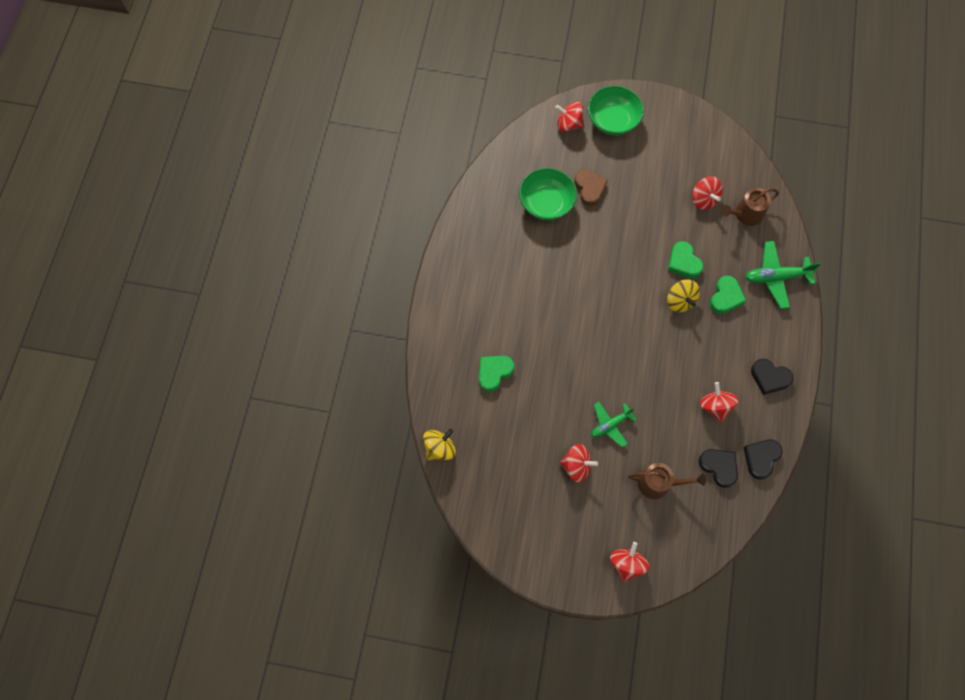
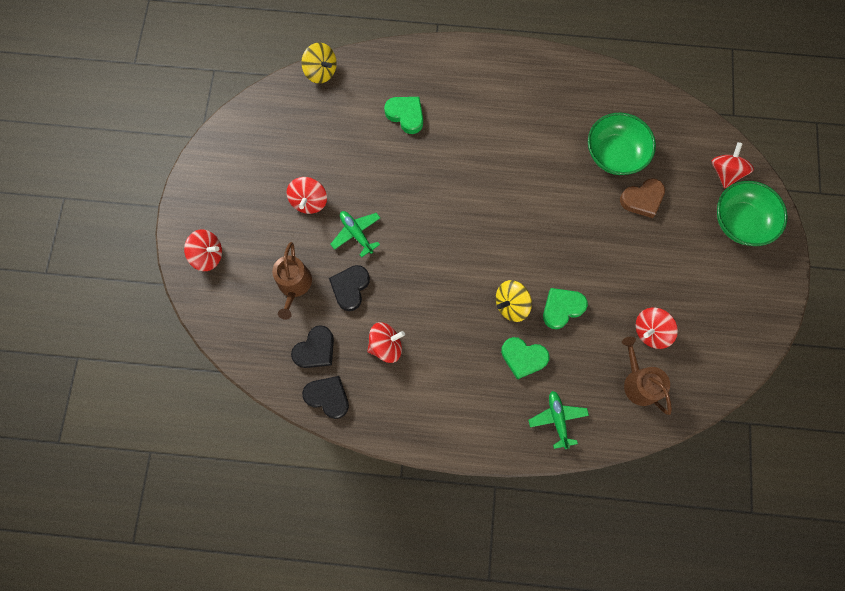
camera: 85 degrees right, 5 degrees up
green plane [745,241,821,309] -> green plane [528,391,589,449], size x0.67
black heart [751,359,794,395] -> black heart moved to [329,265,370,311]

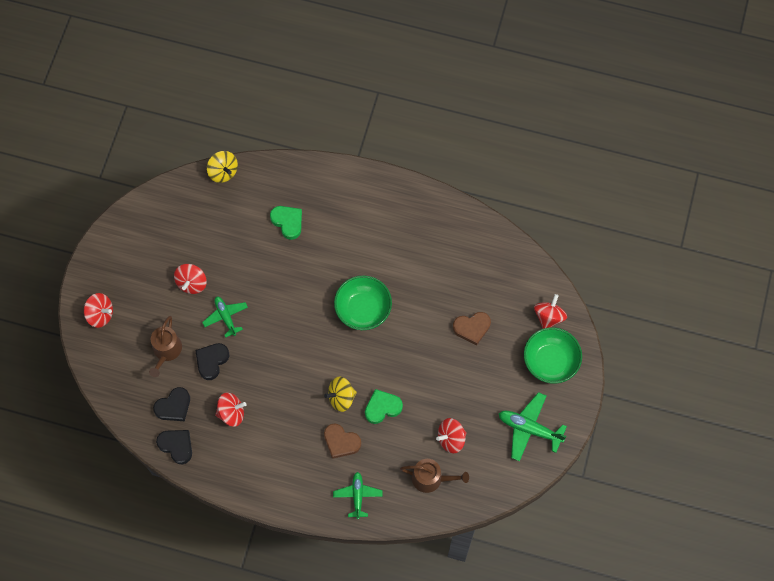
camera: 10 degrees right, 5 degrees down
green heart [501,337,549,380] -> brown heart [324,424,361,459]
green bowl [588,113,656,175] -> green bowl moved to [334,276,392,330]
brown watering can [622,337,672,415] -> brown watering can turned 120 degrees clockwise [400,459,469,493]
none -> green plane [498,392,567,461]

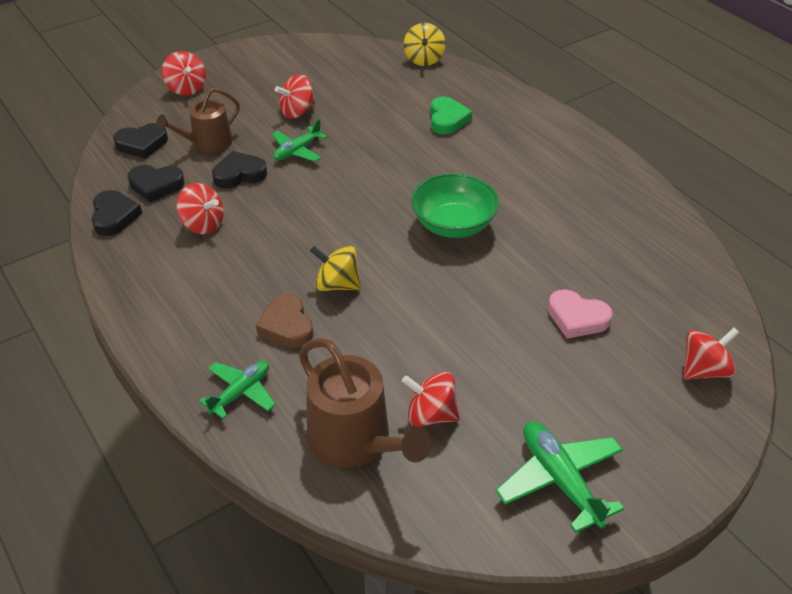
camera: 40 degrees right, 25 degrees down
green plane [202,296,248,338] -> green plane turned 150 degrees counterclockwise [272,119,327,162]
green heart [365,389,403,424] -> none
brown watering can [400,459,469,493] -> brown watering can [299,338,431,468], size x1.51
brown heart [453,312,491,346] -> pink heart [548,289,613,339]
green bowl [524,327,582,384] -> none
none -> black heart [113,123,168,159]

